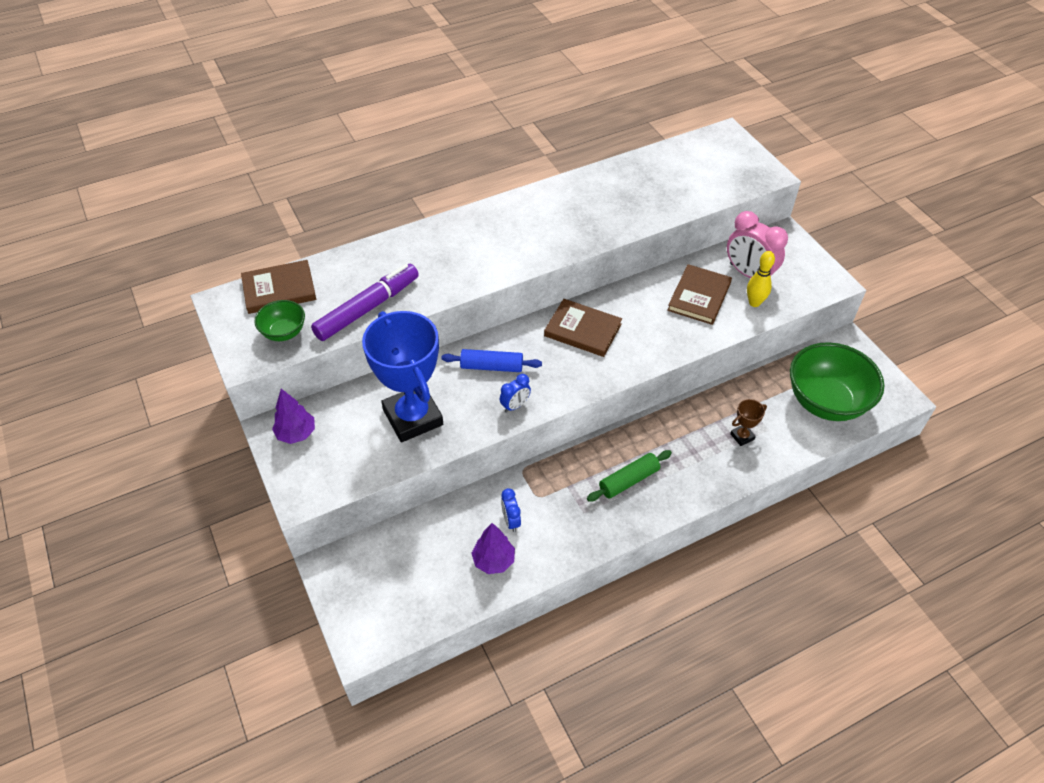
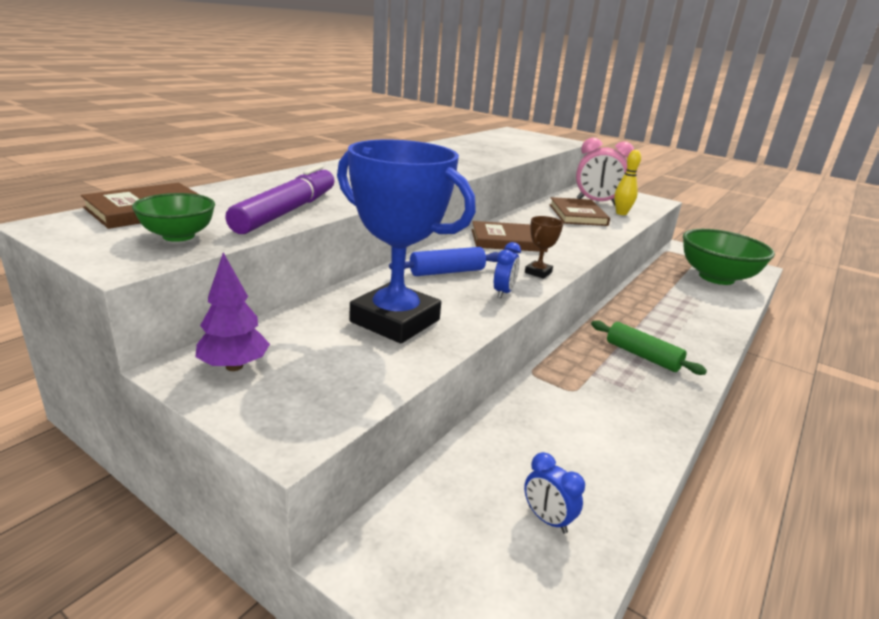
camera: 30 degrees left, 25 degrees down
purple tree [471,523,515,574] -> none
blue clock [501,488,521,532] -> blue clock moved to [524,452,585,534]
green rolling pin [587,450,672,502] -> green rolling pin turned 75 degrees counterclockwise [591,320,707,375]
brown trophy [730,399,767,446] -> brown trophy moved to [525,216,563,279]

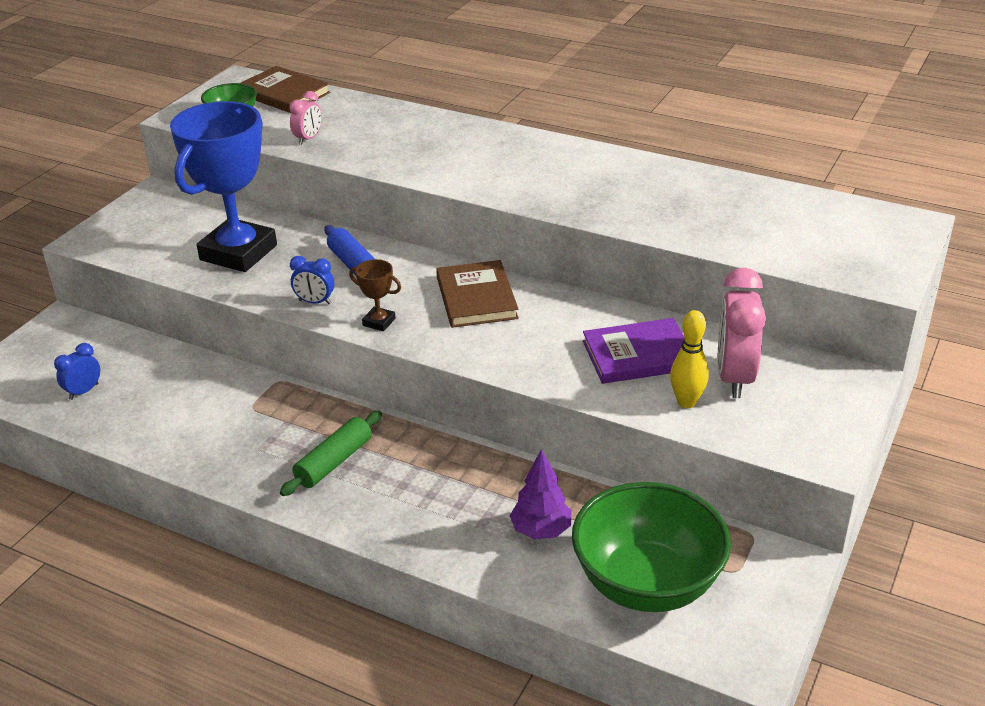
camera: 85 degrees right, 10 degrees up
purple tree [195,252,270,371] -> purple tree moved to [510,449,571,539]
purple marker [225,165,334,234] -> pink clock [289,91,322,145]
brown book [549,197,610,226] -> purple book [583,318,684,384]

